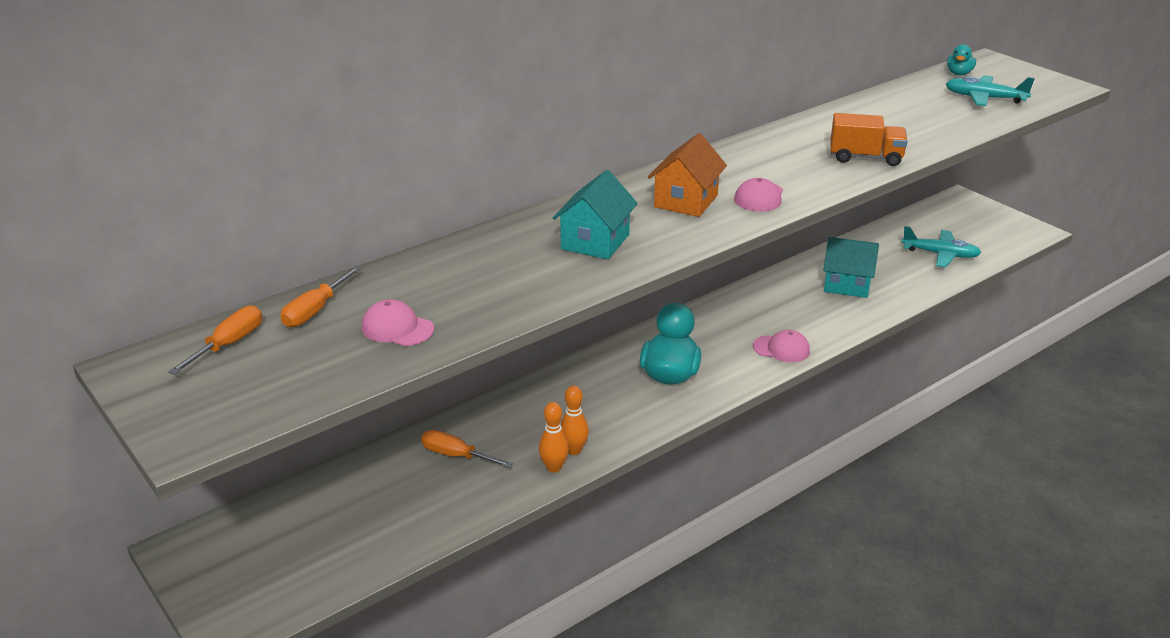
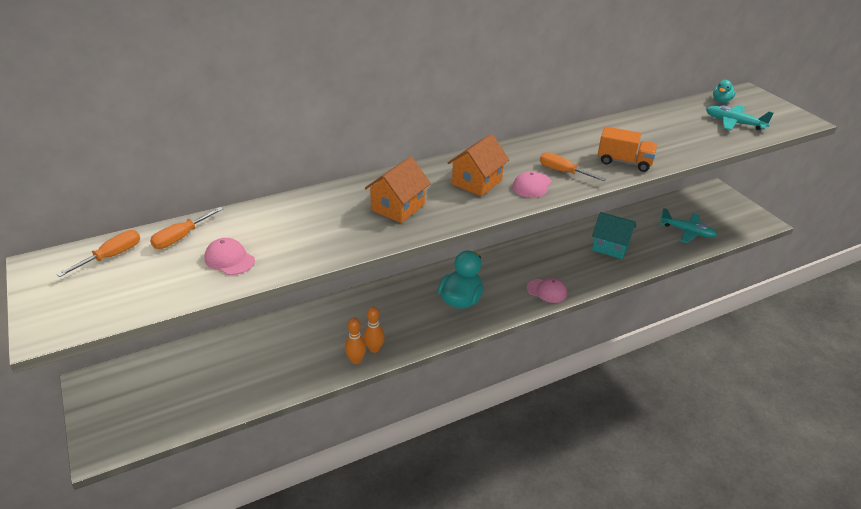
camera: 10 degrees right, 5 degrees up
orange screwdriver [421,430,513,468] -> orange screwdriver moved to [540,152,606,181]
turquoise house [553,170,638,259] -> orange house [365,156,431,223]

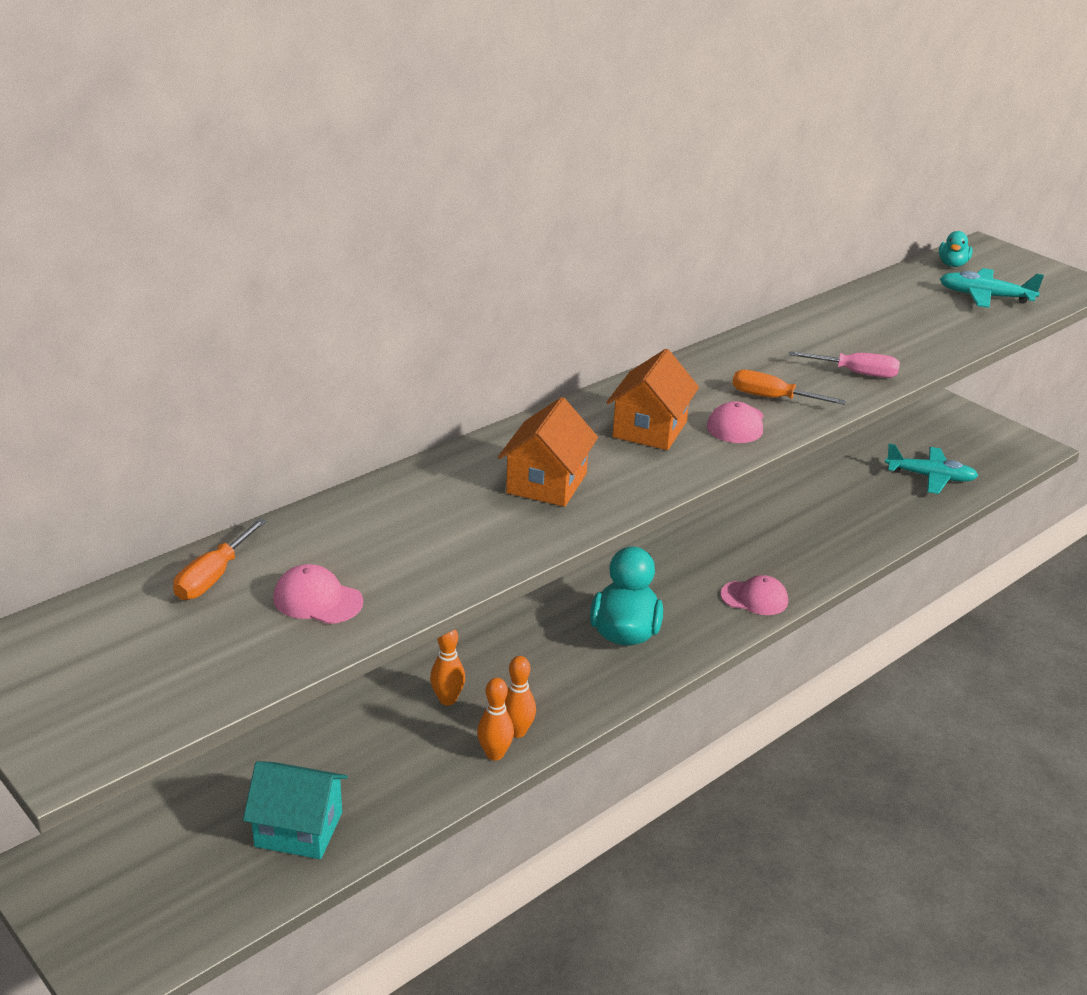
camera: 15 degrees left, 5 degrees down
orange screwdriver [56,230,140,277] -> none
turquoise house [592,212,636,259] -> turquoise house moved to [243,761,348,859]
orange truck [598,126,657,172] -> pink screwdriver [789,351,900,378]
none -> orange bowling pin [430,629,465,705]

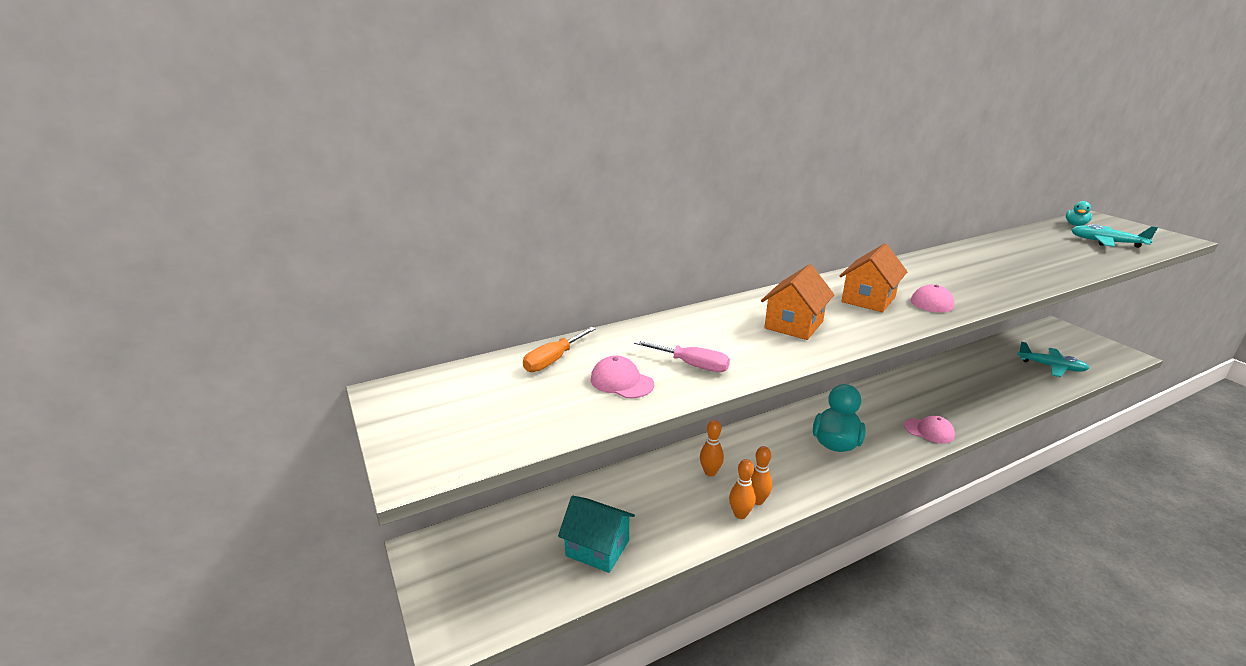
camera: 15 degrees right, 5 degrees down
orange screwdriver [732,370,846,405] -> none
pink screwdriver [789,351,900,378] -> pink screwdriver moved to [634,340,730,372]

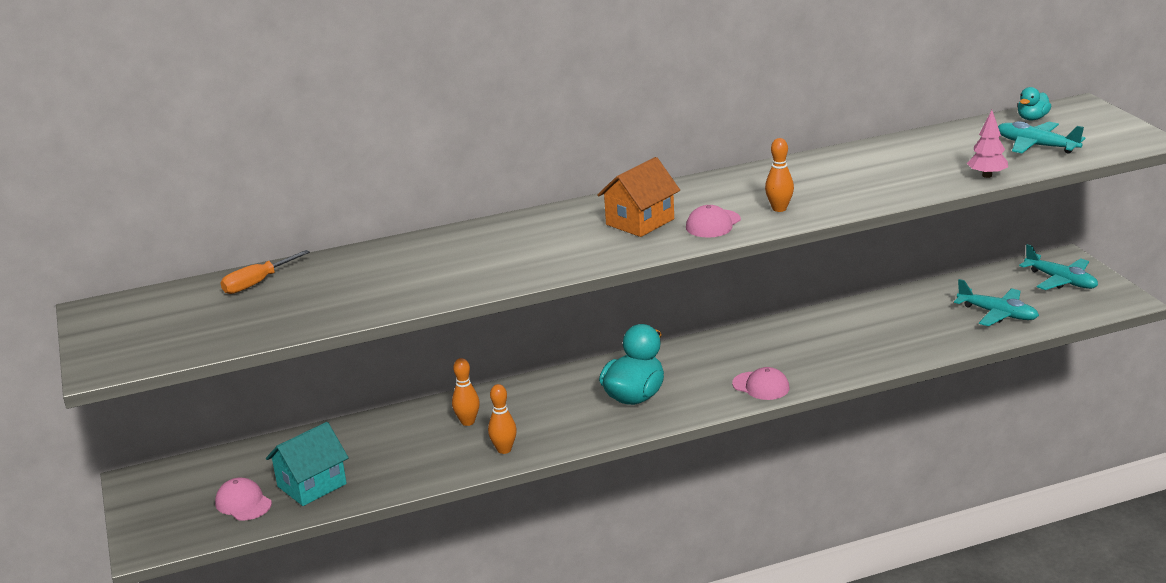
camera: 10 degrees right, 0 degrees up
turquoise house [558,496,635,573] -> turquoise house turned 75 degrees counterclockwise [266,422,349,506]
pink cap [591,355,654,398] -> pink cap moved to [215,478,272,521]
pink screwdriver [634,340,730,372] -> none
orange bowling pin [729,459,756,519] -> orange bowling pin moved to [765,138,794,212]
orange house [761,264,834,340] -> none
none -> pink tree [967,110,1008,178]
none -> turquoise plane [1019,244,1098,290]

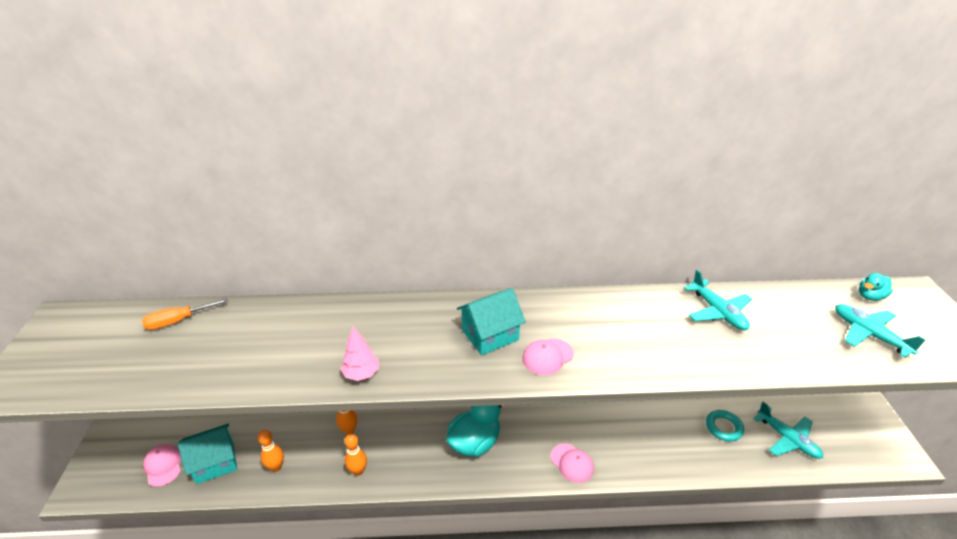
camera: 15 degrees right, 10 degrees up
orange house [597,157,680,237] -> turquoise house [457,288,526,355]
orange bowling pin [765,138,794,212] -> orange bowling pin moved to [258,430,284,472]
pink tree [967,110,1008,178] -> pink tree moved to [341,327,379,381]
turquoise plane [1019,244,1098,290] -> turquoise plane moved to [684,270,752,330]
none -> turquoise ring [706,410,744,441]

